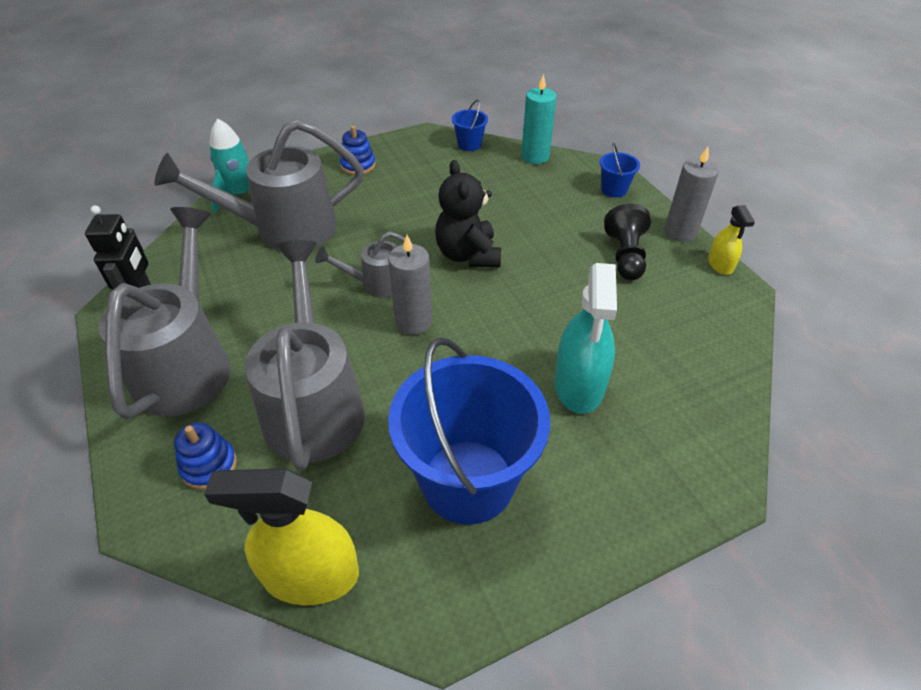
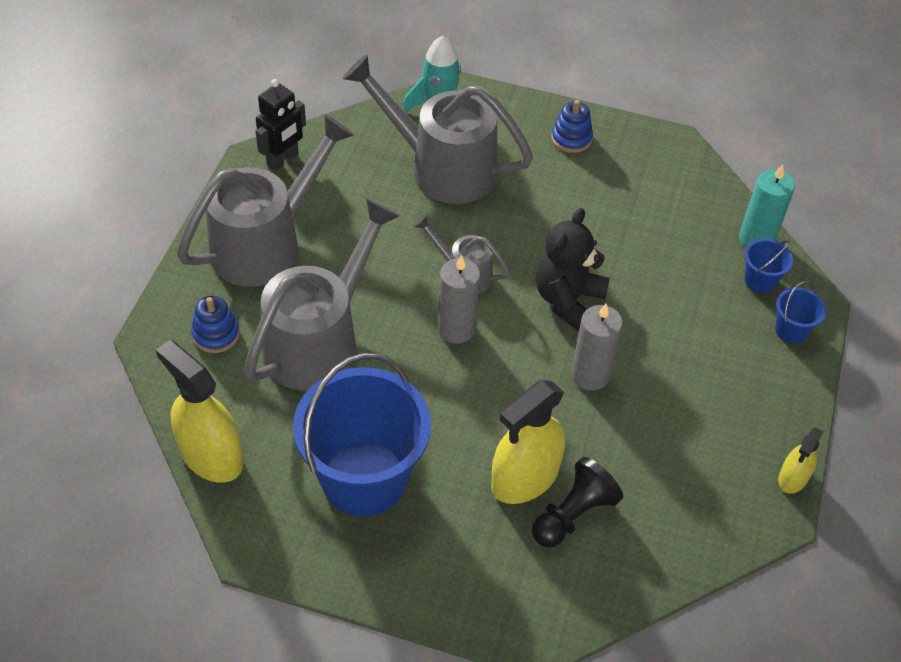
camera: 40 degrees right, 5 degrees up
blue bucket [452,100,488,151] -> blue bucket moved to [744,239,793,293]
turquoise spray bottle [554,263,617,414] -> yellow spray bottle [491,380,565,504]
black pawn [604,204,651,280] -> black pawn moved to [532,457,623,548]
grey candle [664,147,719,242] -> grey candle moved to [571,304,623,391]

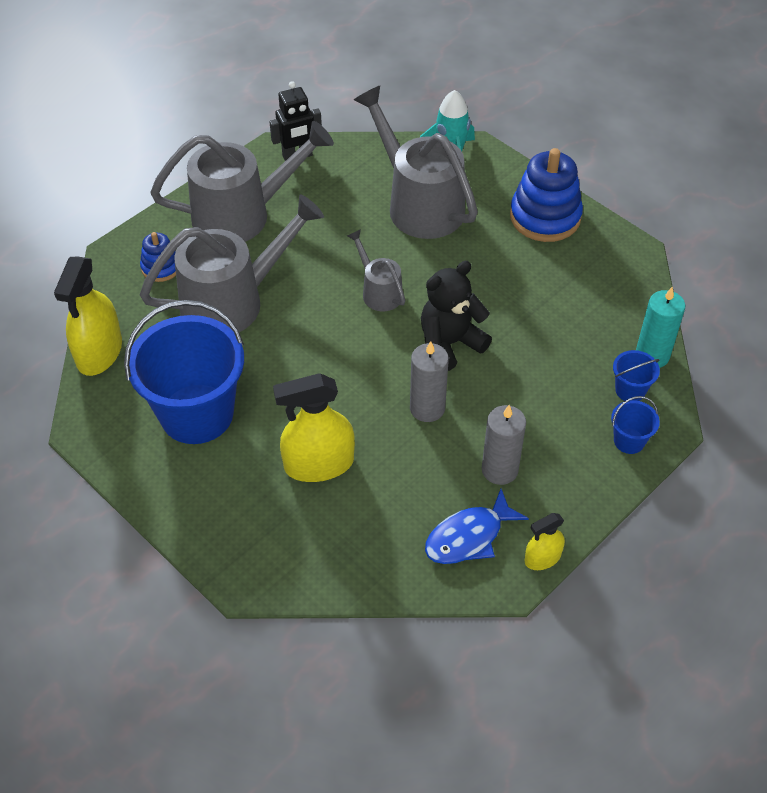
camera: 30 degrees right, 0 degrees up
yellow spray bottle [156,340,243,483] -> yellow spray bottle turned 150 degrees counterclockwise [54,257,122,376]
grey candle [438,255,480,344] -> grey candle moved to [482,405,526,485]
black pawn [532,457,623,548] -> none
blue stacking toy [551,100,593,153] -> blue stacking toy [510,148,583,242], size x1.87
none -> blue fish [425,489,529,564]

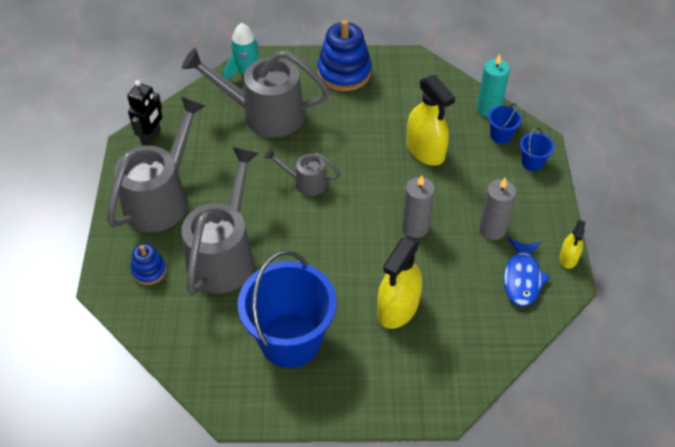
camera: 45 degrees left, 0 degrees up
yellow spray bottle [54,257,122,376] -> yellow spray bottle moved to [407,75,455,166]
black teddy bear [421,261,492,371] -> none

